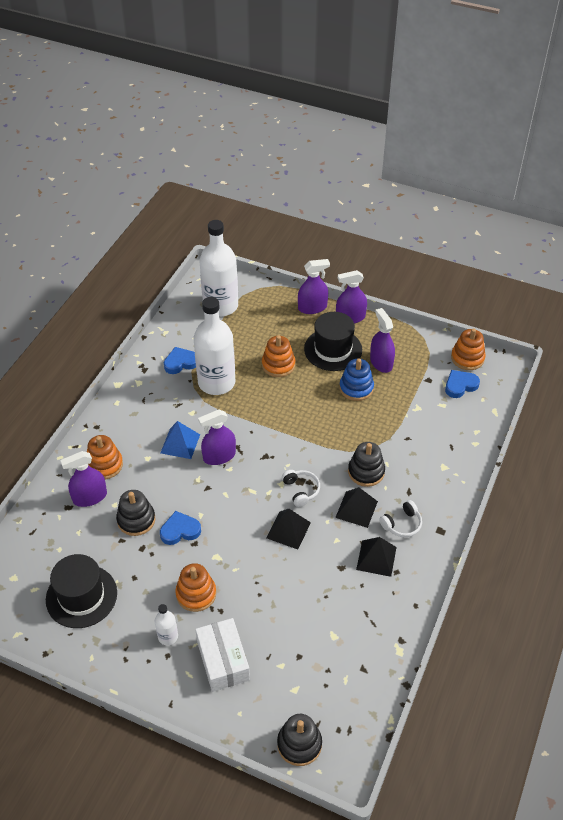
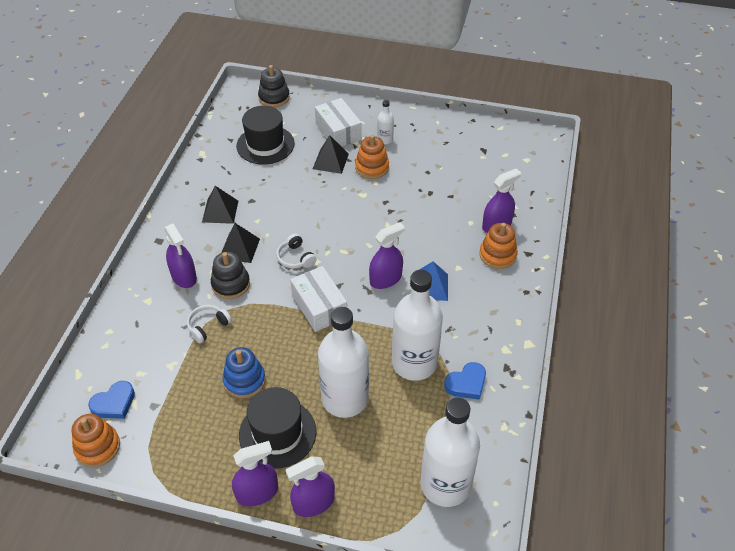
camera: 170 degrees right, 0 degrees up
black hat [46,554,117,628] -> black hat moved to [236,106,295,164]
black stacking toy [116,490,155,536] -> none
blue heart [160,511,201,545] -> none
orange stacking toy [262,335,295,377] -> white bottle [318,307,369,418]
black pyramid [266,509,311,549] -> black pyramid moved to [313,135,349,174]
purple spray bottle [370,308,395,373] -> purple spray bottle moved to [164,224,197,288]
white headphones [379,500,422,537] -> white headphones moved to [187,305,232,343]
none -> white box [290,266,347,332]

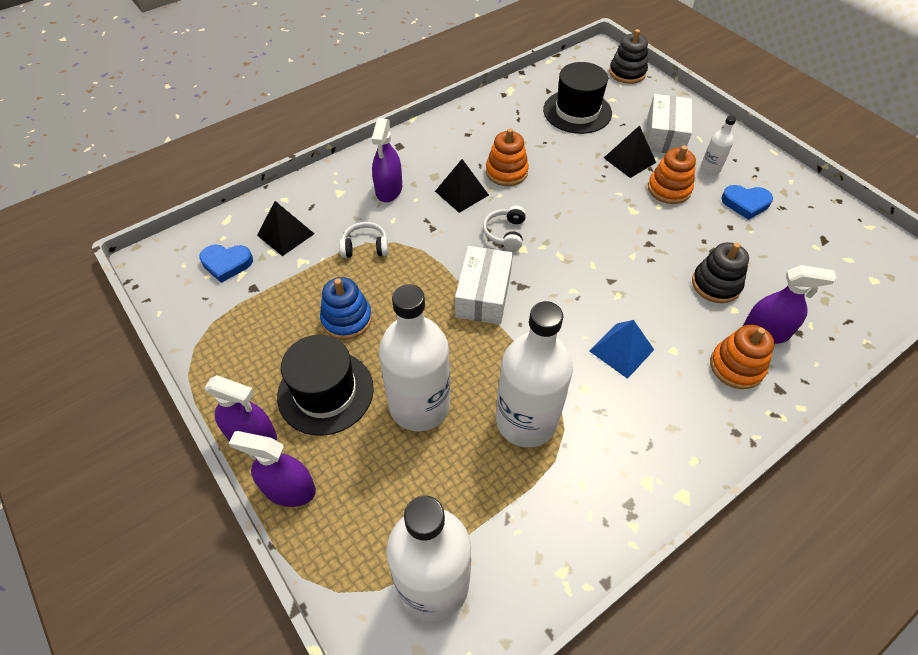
camera: 40 degrees right, 5 degrees up
orange stacking toy [72,414,120,467] -> orange stacking toy moved to [486,128,529,186]
black pyramid [202,186,238,224] -> black pyramid moved to [257,201,314,256]
black stacking toy [211,252,250,299] -> black stacking toy moved to [692,242,749,303]
purple spray bottle [369,222,405,289] -> none
blue heart [444,362,486,400] -> blue heart moved to [721,185,773,220]

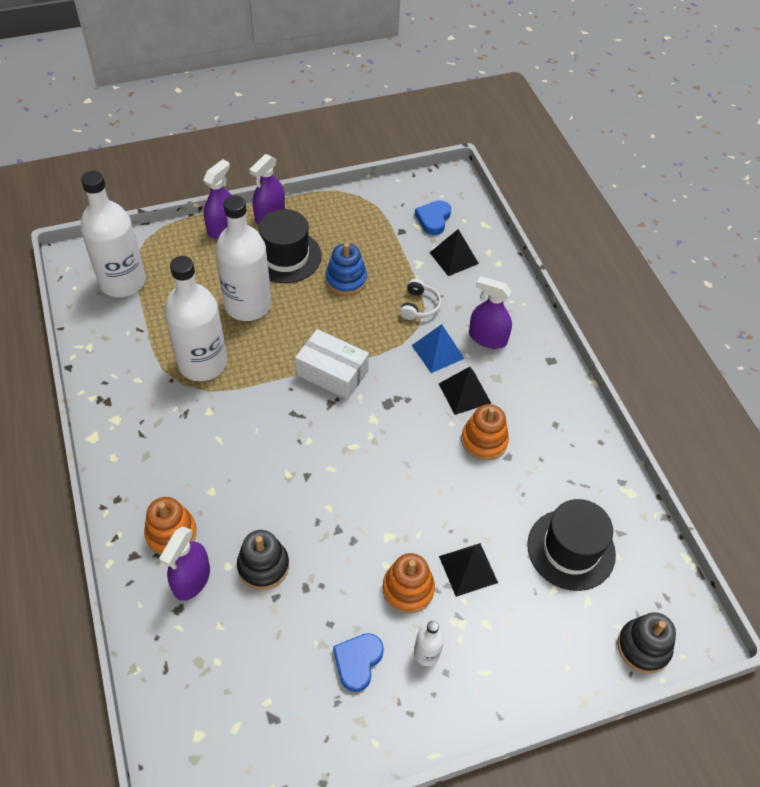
camera: 105 degrees right, 0 degrees up
white headphones [483,205,526,250] -> none
blue pyramid [590,320,654,379] -> blue pyramid moved to [411,324,465,373]
white box [646,94,692,153] -> none

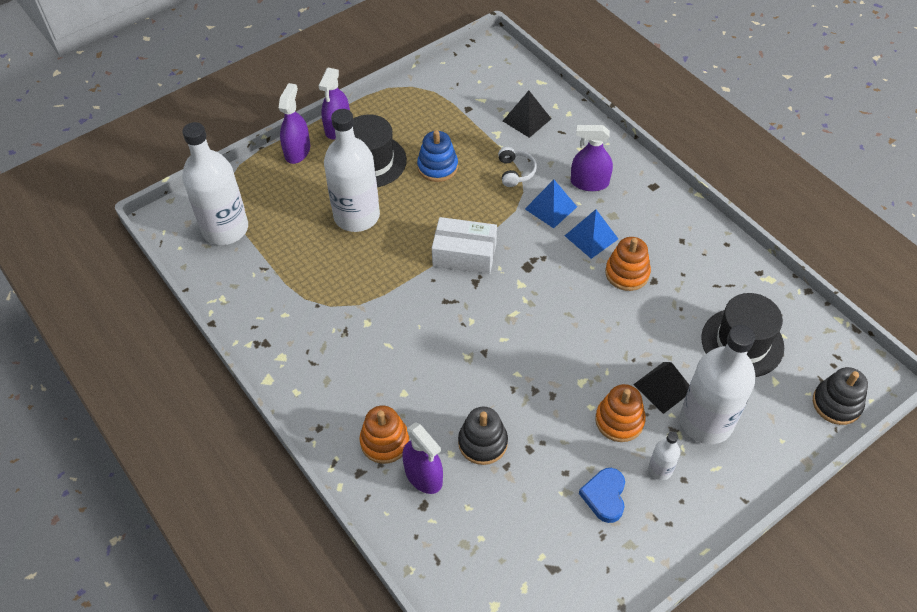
camera: 15 degrees left, 0 degrees up
purple spray bottle [159,526,210,601] -> purple spray bottle turned 45 degrees counterclockwise [402,422,443,494]
white bottle [164,256,227,381] -> white bottle moved to [680,325,756,444]
blue heart [415,200,451,235] -> none
black pyramid [439,367,491,415] -> blue pyramid [565,209,618,259]

